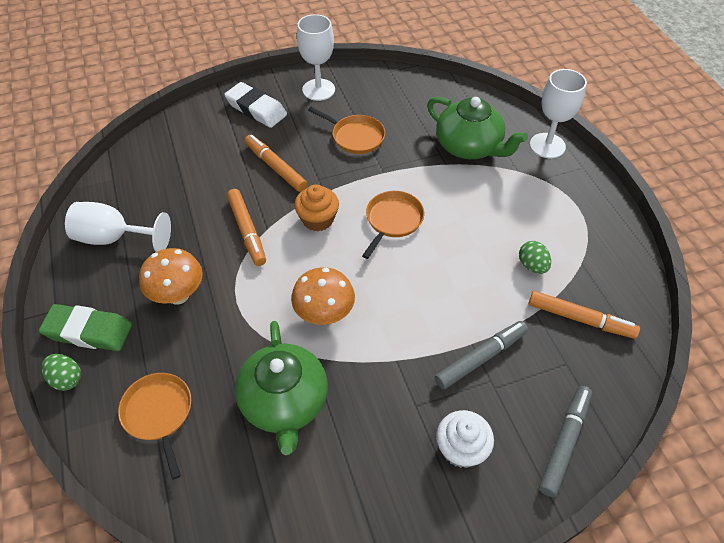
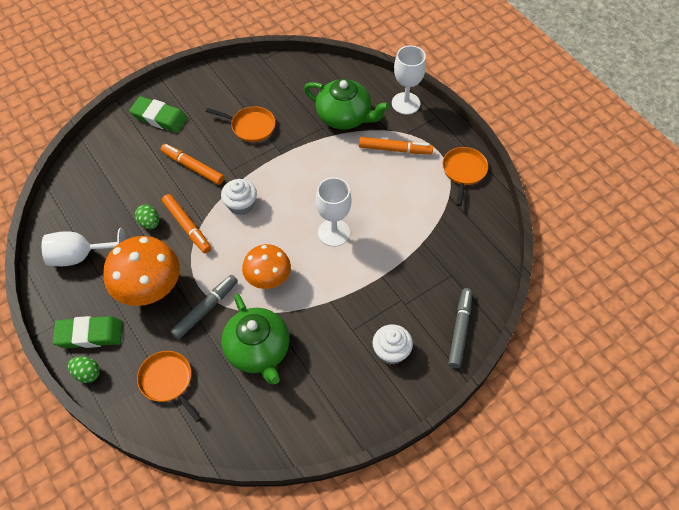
camera: 15 degrees left, 5 degrees up
orange mushroom [139,248,203,304] -> orange mushroom [103,236,180,306], size x1.52
white eraser [224,82,287,128] -> green eraser [129,96,188,133]
orange cupcake [294,185,339,231] -> white cupcake [221,179,257,215]
white goblet [297,14,335,101] -> white goblet moved to [316,177,351,247]
orange pan [362,191,424,259] -> orange pan moved to [442,147,488,206]
grey marker [435,321,528,389] -> grey marker moved to [171,275,238,340]
green egg [519,241,551,274] -> green egg moved to [135,204,159,229]
orange marker [529,291,640,339] -> orange marker moved to [359,137,433,154]

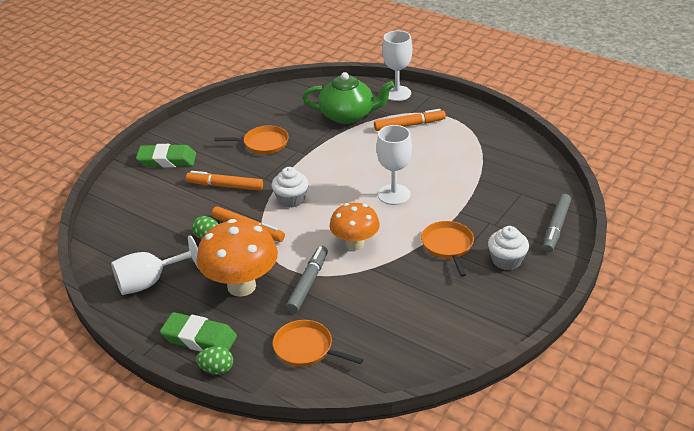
camera: 20 degrees left, 20 degrees down
green eraser [53,316,122,348] -> green eraser turned 45 degrees clockwise [160,312,237,352]
green teapot [221,294,290,384] -> none
orange pan [442,147,488,206] -> orange pan moved to [421,221,474,277]
grey marker [448,288,473,368] -> grey marker turned 150 degrees counterclockwise [543,194,571,253]

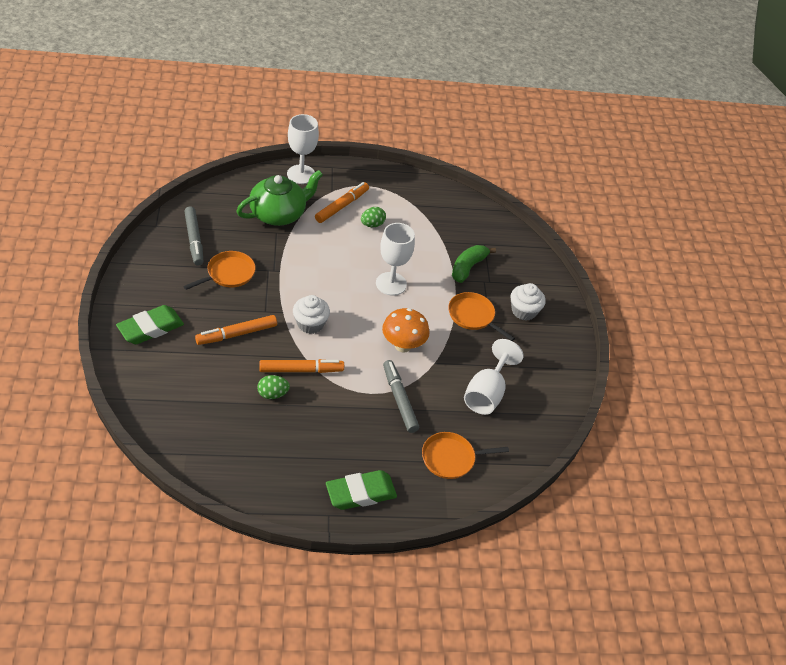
camera: 45 degrees left, 10 degrees up
white goblet [111,235,199,295] -> white goblet moved to [464,339,524,415]
green egg [196,346,233,375] -> green egg moved to [361,207,386,227]
orange mushroom [197,219,278,297] -> none
grey marker [543,194,571,253] -> grey marker moved to [184,206,203,266]
none -> green banana [452,245,496,283]

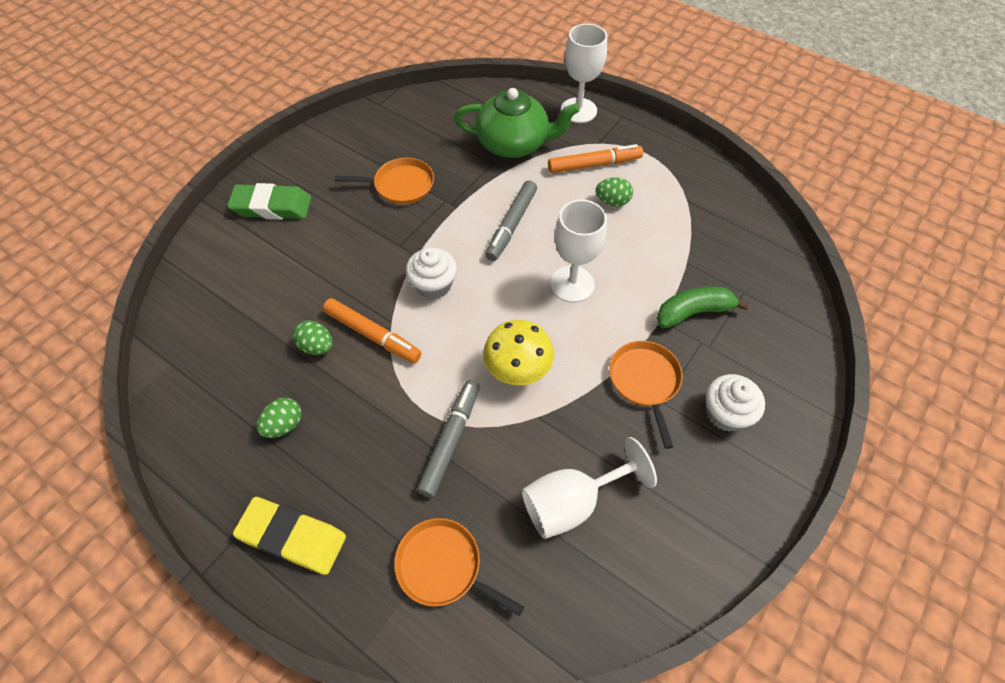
camera: 45 degrees right, 10 degrees up
grey marker [184,206,203,266] -> grey marker moved to [485,180,537,261]
orange marker [195,315,277,345] -> none
green eraser [326,470,397,510] -> yellow eraser [233,497,346,575]
orange mushroom [382,308,429,352] -> yellow mushroom [483,320,554,385]
none -> green egg [256,398,302,438]

